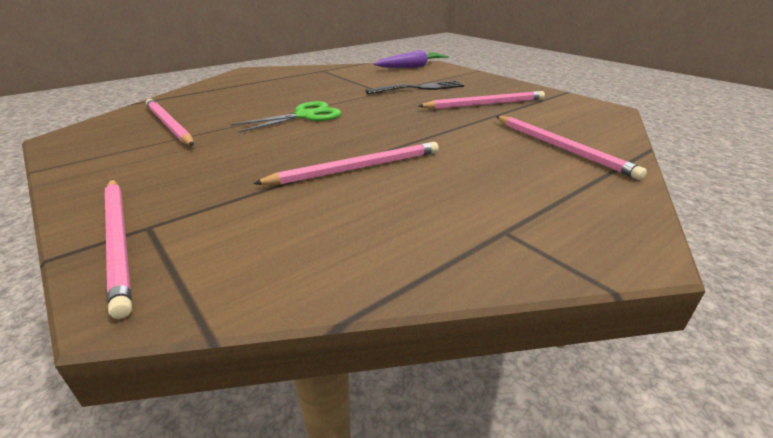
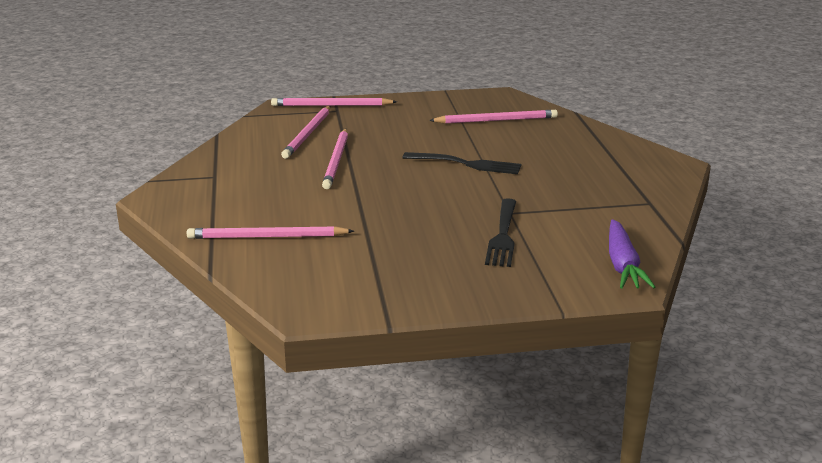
camera: 120 degrees right, 5 degrees down
green scissors [230,101,341,133] -> black fork [402,152,521,174]
pink pencil [418,91,545,109] -> pink pencil moved to [281,106,330,159]

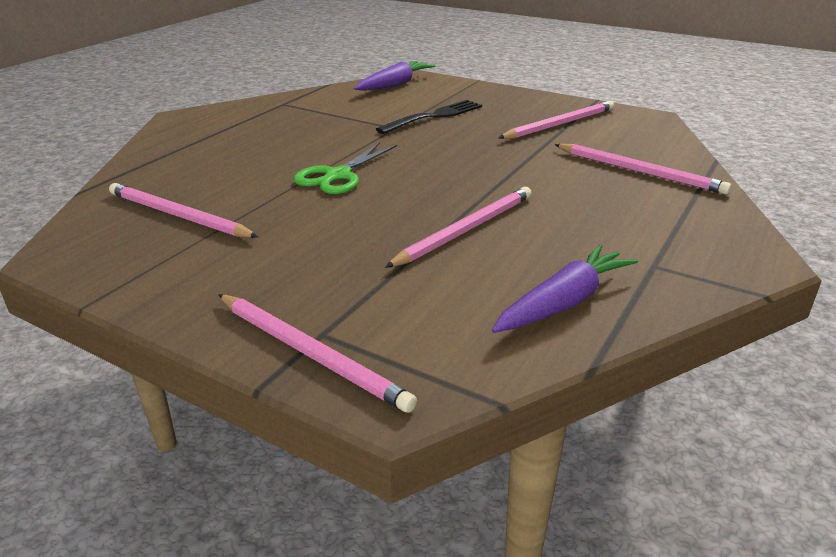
camera: 140 degrees left, 5 degrees up
pink pencil [281,106,330,159] -> pink pencil moved to [498,101,614,139]
black fork [402,152,521,174] -> green scissors [294,142,397,194]
none -> purple carrot [492,244,638,333]

